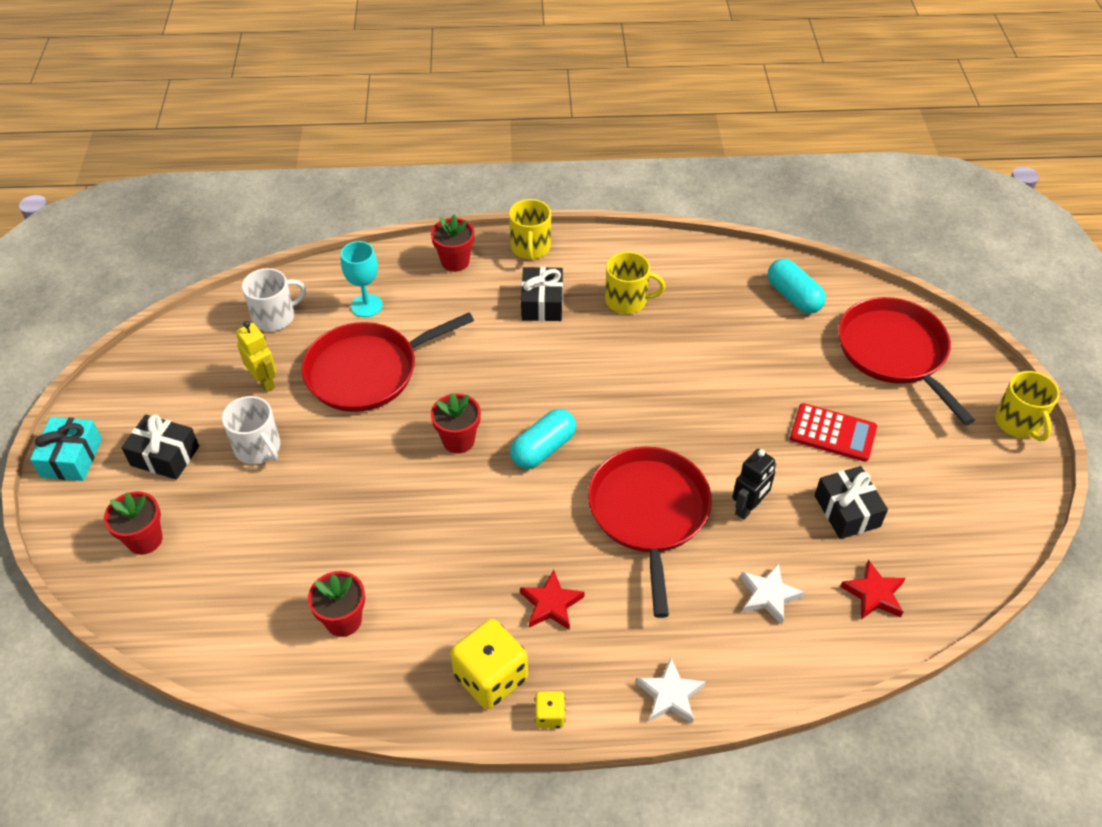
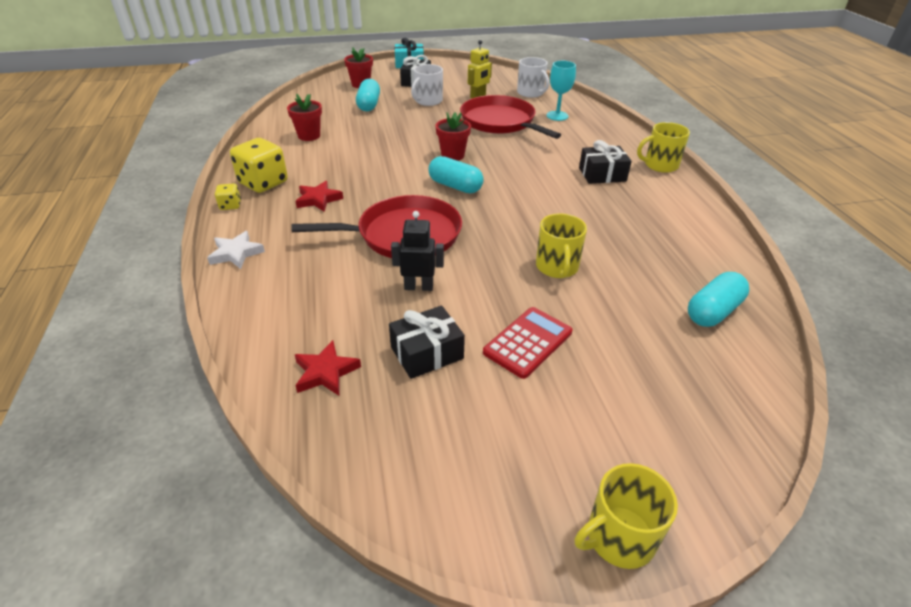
camera: 80 degrees right, 10 degrees down
red flower pot [431,214,475,272] -> none
yellow mug [605,252,665,314] -> yellow mug moved to [536,213,587,278]
black robot [732,449,776,520] -> black robot turned 150 degrees clockwise [391,211,444,291]
white star [740,563,805,625] -> none
red calculator [790,403,877,462] -> red calculator turned 150 degrees counterclockwise [483,307,572,379]
red pan [838,297,975,425] -> none
none -> turquoise capsule [356,79,380,111]

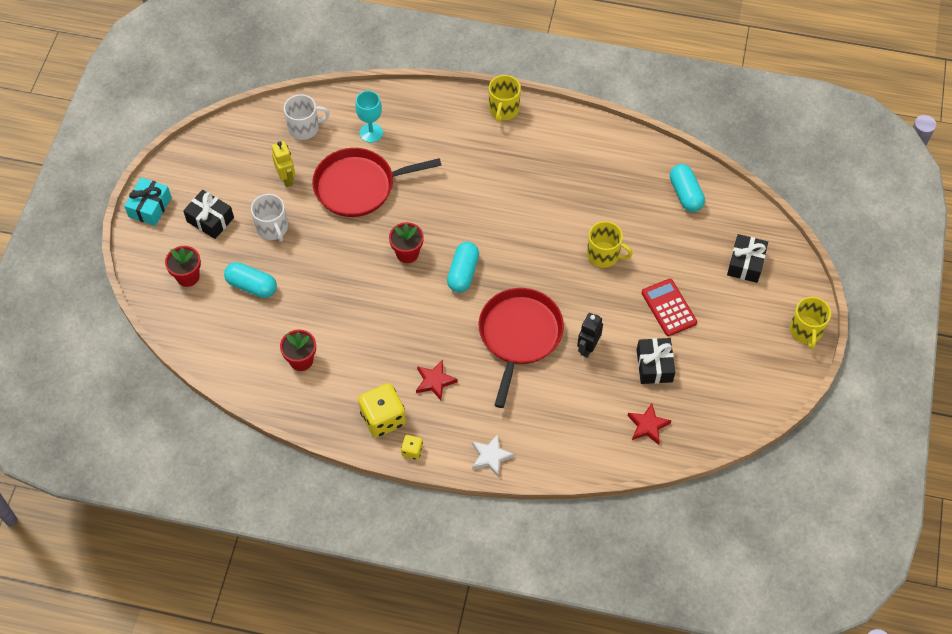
camera: 65 degrees left, 20 degrees up
turquoise capsule [428,156,484,193] -> turquoise capsule turned 45 degrees counterclockwise [447,242,479,292]
black gift [579,140,632,184] -> black gift moved to [727,234,768,283]

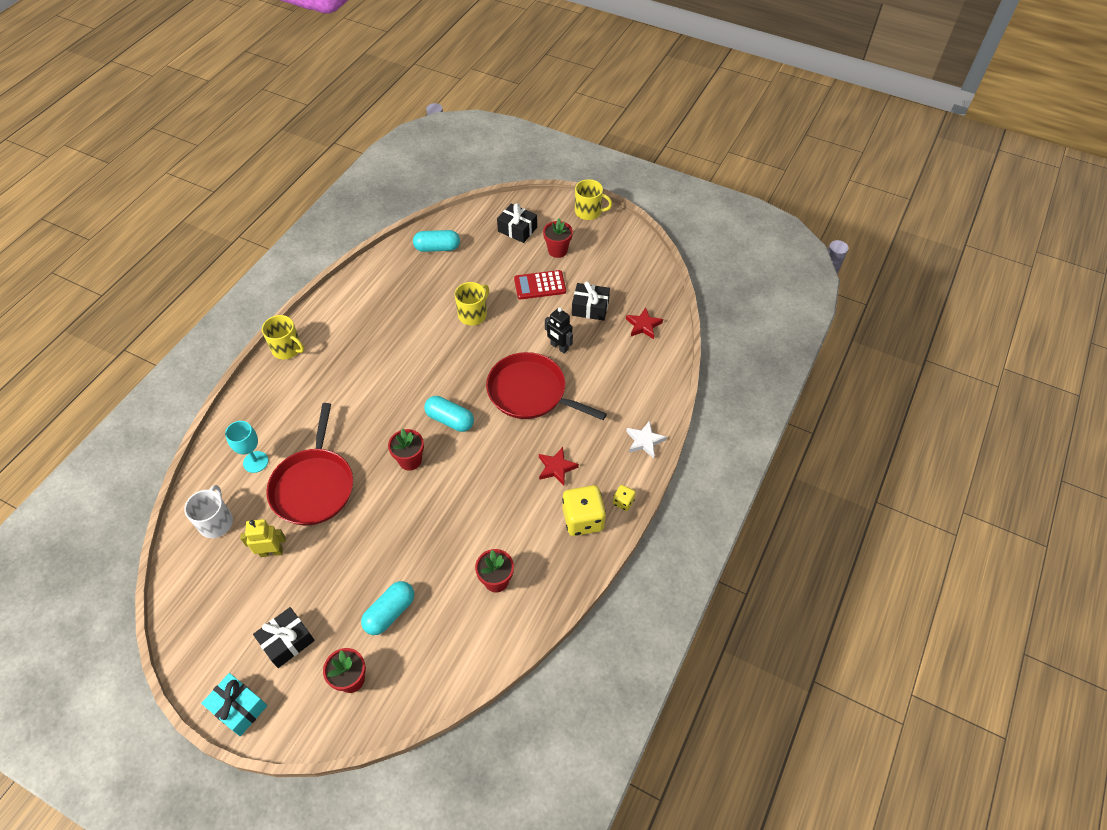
camera: 75 degrees left, 5 degrees down
white mug [251,194,288,242] -> none
none -> red flower pot [543,219,573,258]

